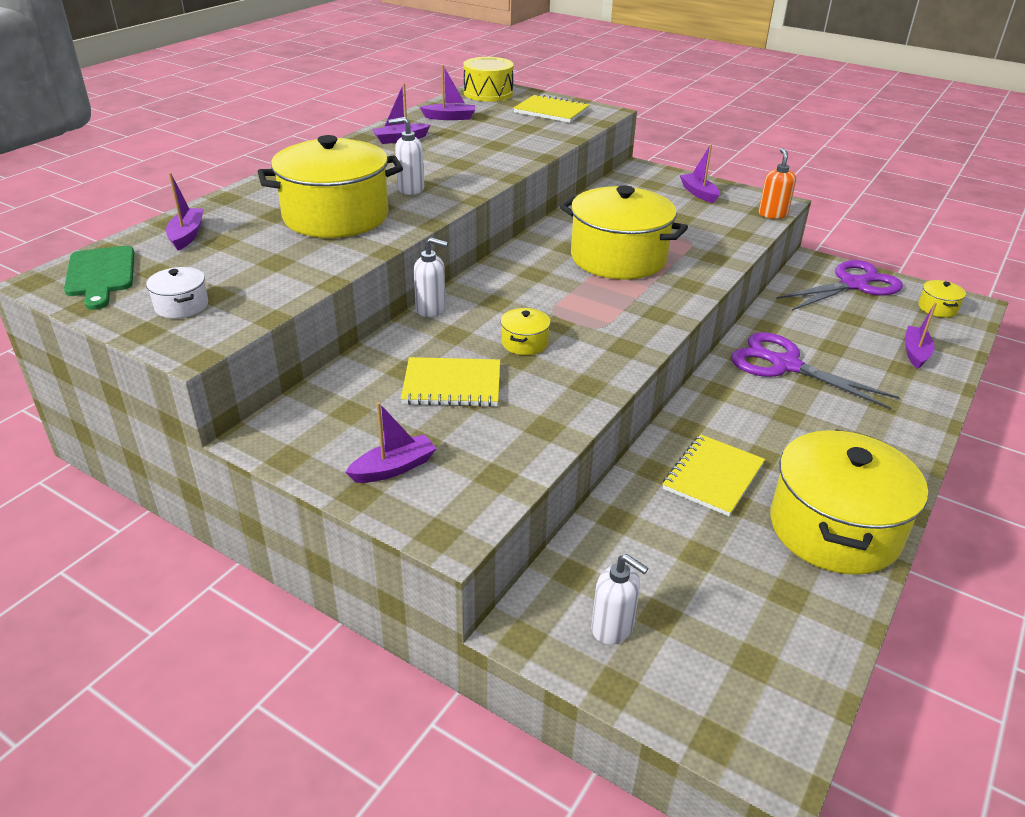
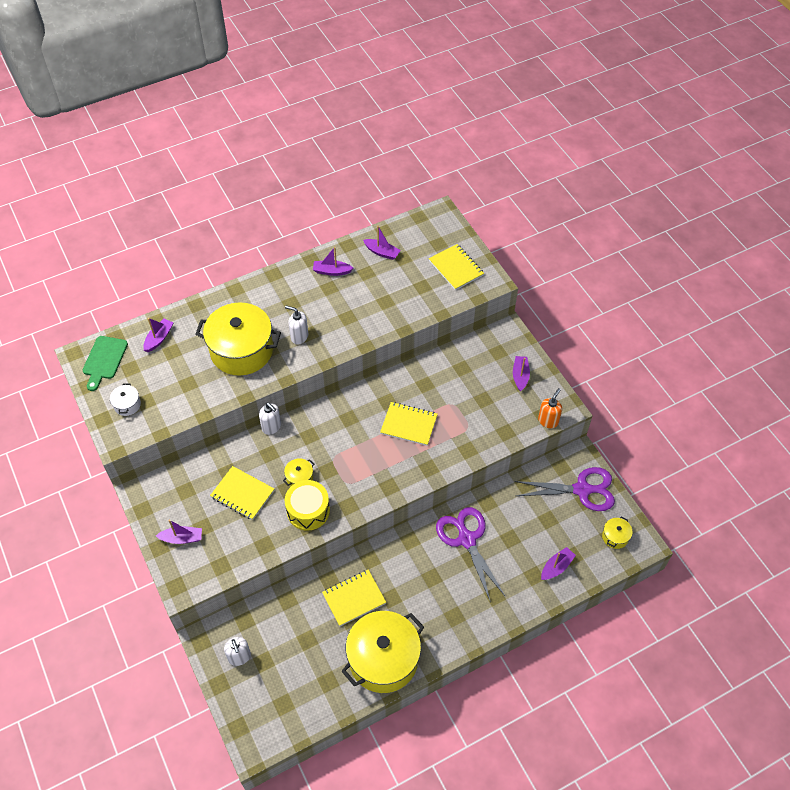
camera: 30 degrees right, 20 degrees up
yellow drum [463,57,514,101] -> yellow drum moved to [285,480,330,531]
yellow pot [560,186,688,280] -> yellow notebook [380,402,438,446]

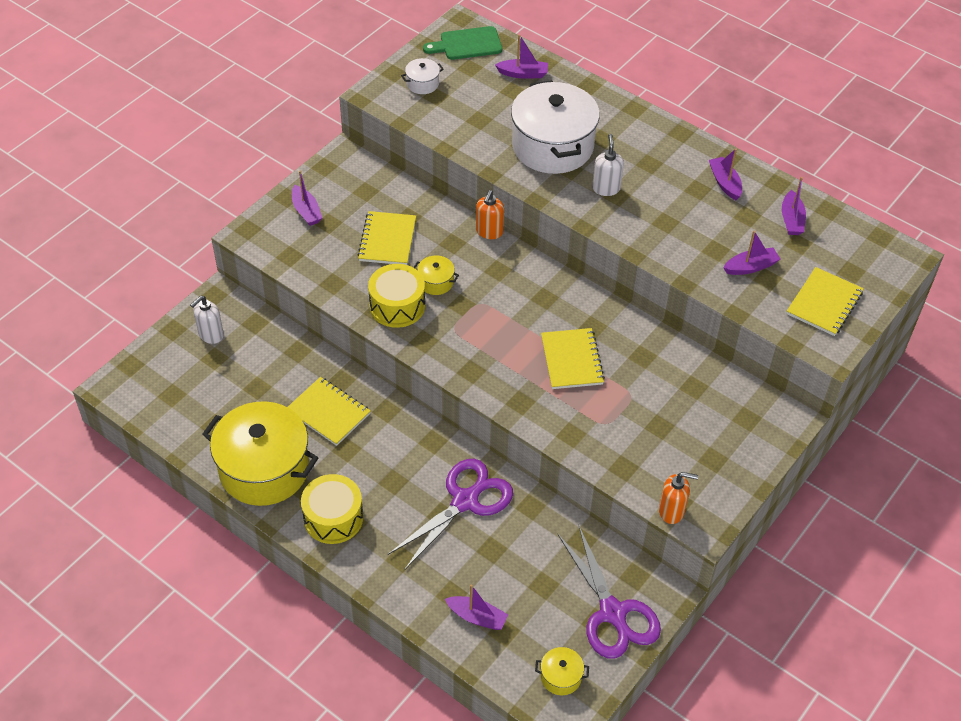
camera: 65 degrees right, 5 degrees down
yellow pot [195,303,281,376] -> white pot [511,80,600,174]
white soap dispenser [259,402,281,435] -> orange soap dispenser [476,190,504,239]
purple boat [513,356,530,392] -> purple boat moved to [723,231,780,275]
none -> yellow drum [301,474,363,544]

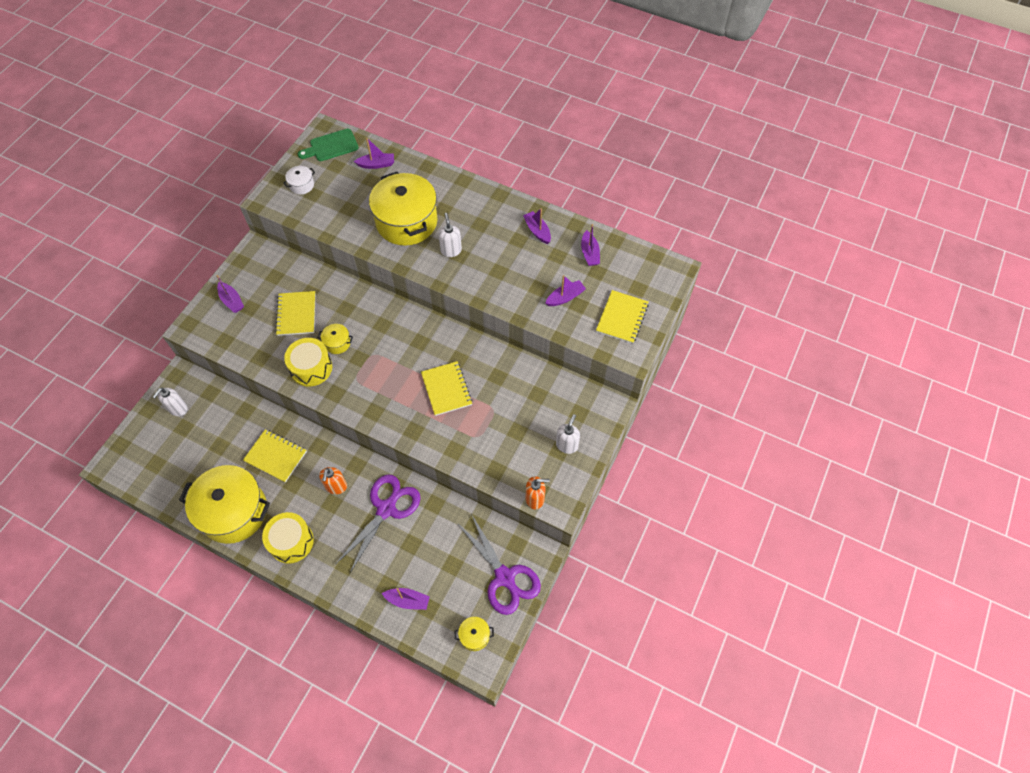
camera: 10 degrees left, 10 degrees up
orange soap dispenser [476,190,504,239] -> orange soap dispenser moved to [319,467,347,494]
white pot [511,80,600,174] -> yellow pot [369,172,437,245]
none -> white soap dispenser [556,414,580,454]

